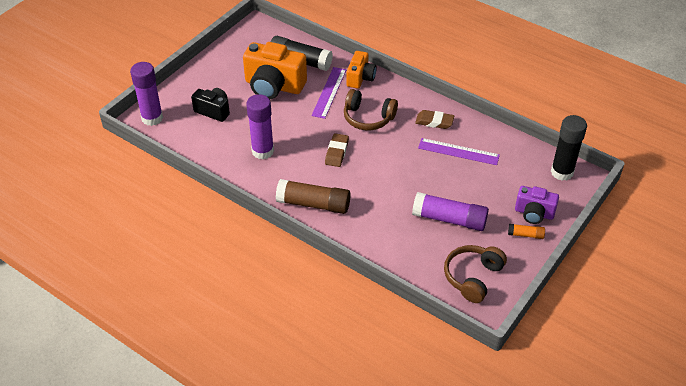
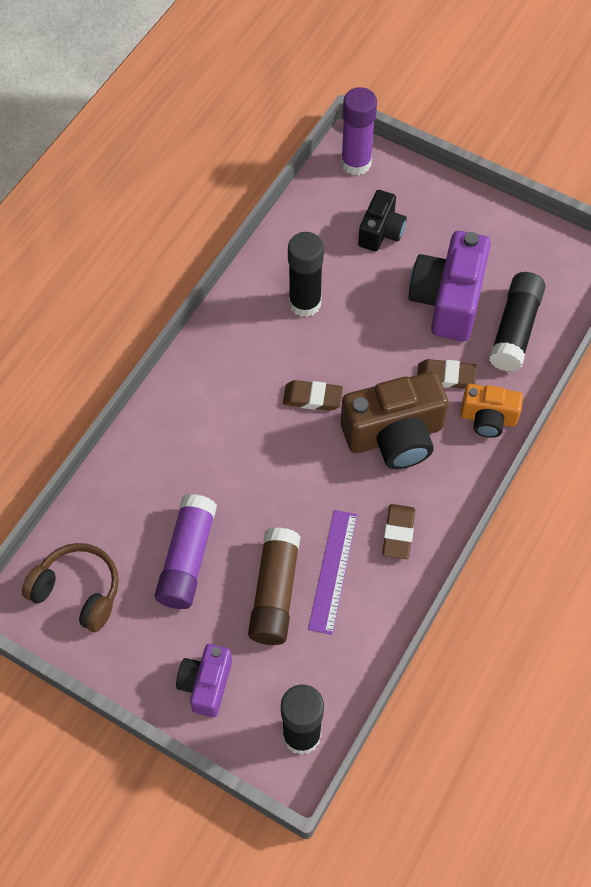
camera: 85 degrees right, 15 degrees up
orange camera [243,42,307,99] -> purple camera [409,231,491,341]
purple glue stick [246,94,274,159] -> black glue stick [288,232,324,317]
brown glue stick [276,179,351,214] -> brown glue stick moved to [248,527,301,645]
purple ruler [311,67,346,119] -> brown eraser [417,359,477,389]
brown headphones [344,89,398,131] -> brown camera [341,372,449,469]
orange glue stick [508,224,545,239] -> none

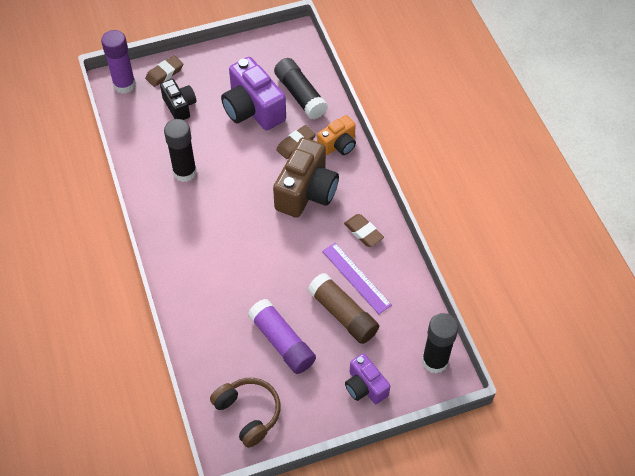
camera: 50 degrees left, 5 degrees down
brown headphones [22,543,119,632] -> brown headphones turned 75 degrees clockwise [210,378,281,448]
brown eraser [283,380,343,411] -> brown eraser moved to [145,55,183,87]

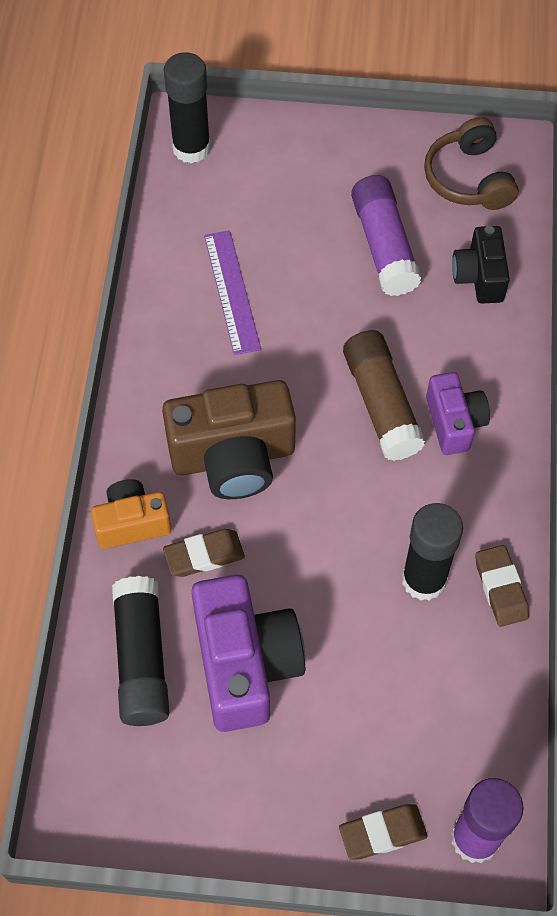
camera: 155 degrees left, 5 degrees up
black camera [160,79,196,120] -> black camera moved to [452,226,510,304]
brown camera [273,137,339,218] -> brown camera turned 150 degrees counterclockwise [162,380,296,499]
brown glue stick [308,273,379,344] -> brown glue stick moved to [343,330,425,461]
brown eraser [344,214,384,247] -> brown eraser moved to [475,545,529,627]
purple camera [345,353,390,404] -> purple camera moved to [426,372,490,455]

